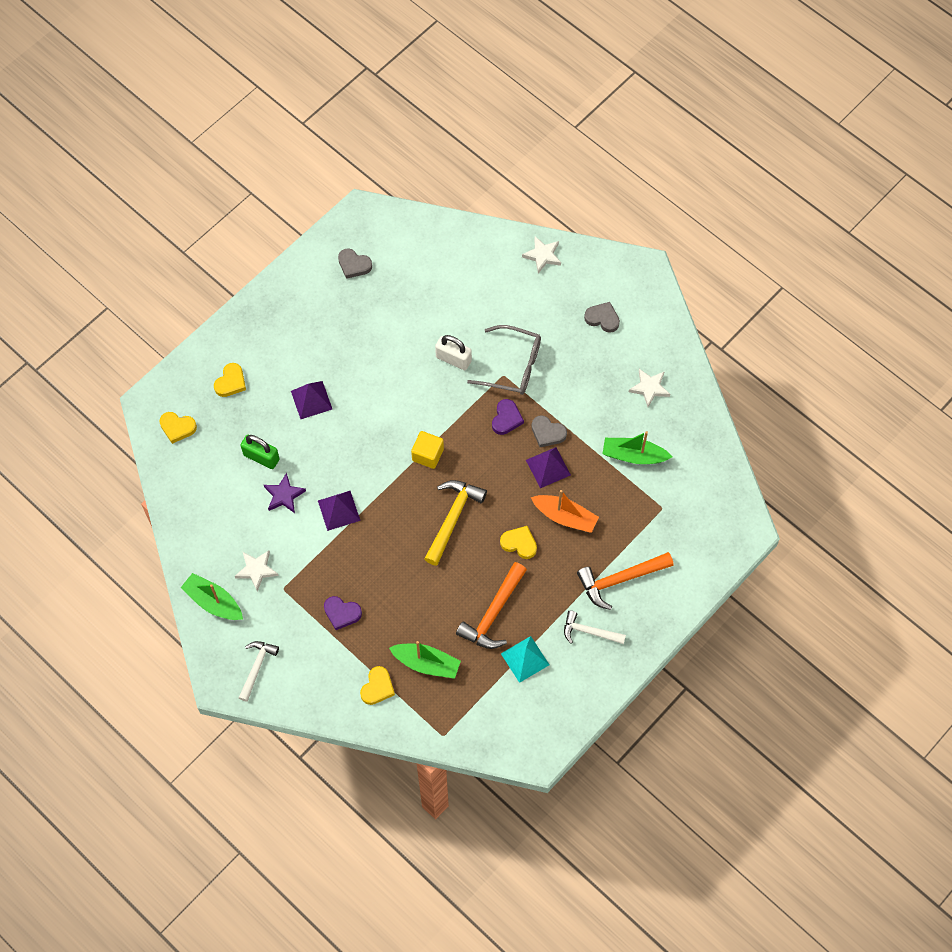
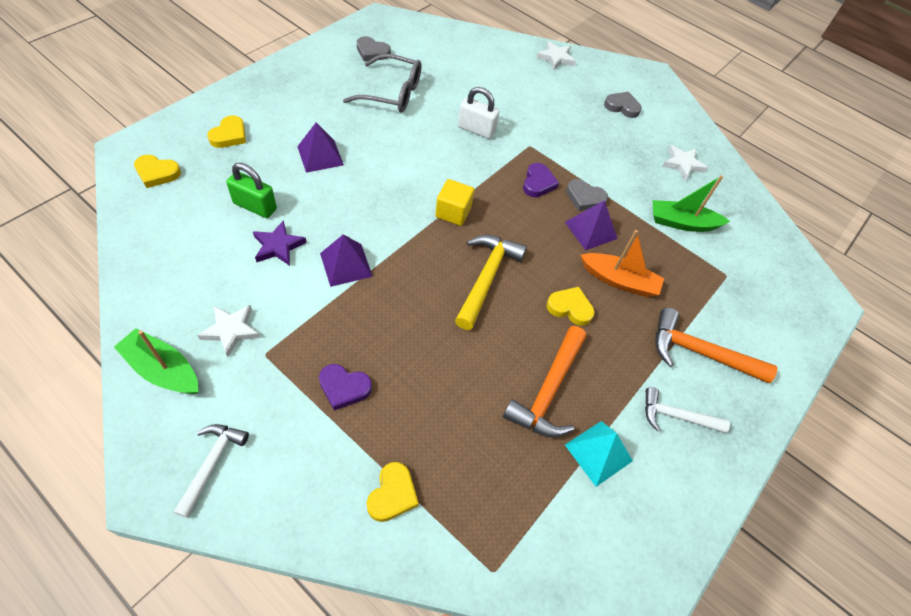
camera: 10 degrees left, 10 degrees down
green boat [389,641,461,679] -> none
grey glasses [467,325,541,395] -> grey glasses moved to [343,54,421,113]
orange hammer [577,552,674,610] -> orange hammer turned 45 degrees clockwise [656,308,777,383]

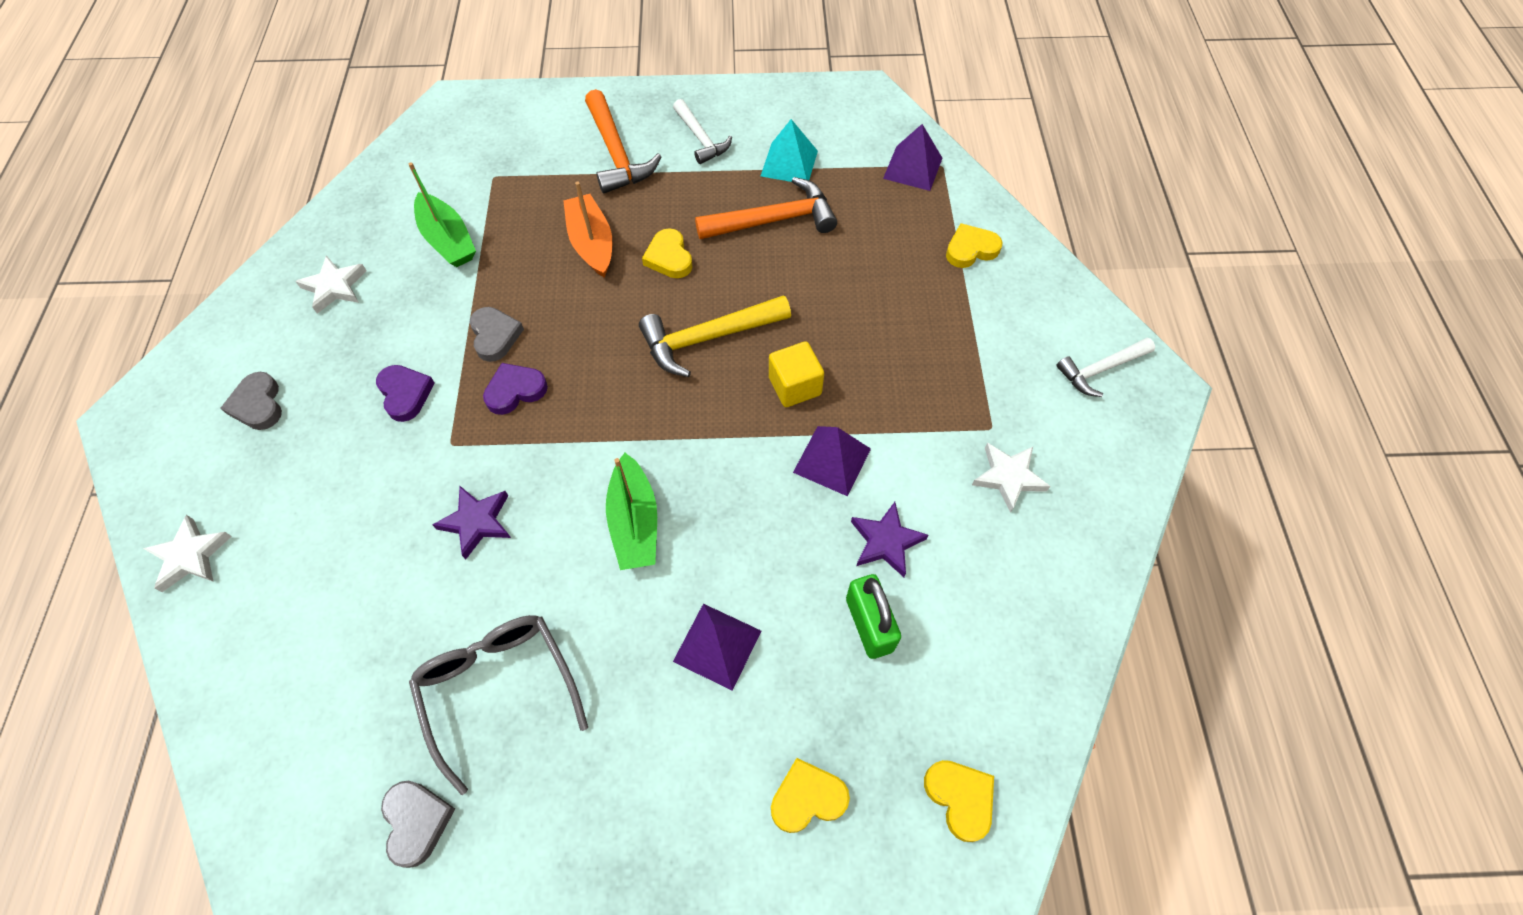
camera: 125 degrees left, 5 degrees up
green boat [114,328,198,394] -> green boat moved to [606,453,657,570]
purple heart [319,364,372,411] -> purple heart moved to [376,365,435,422]
yellow cube [435,179,474,226] -> yellow cube moved to [769,341,824,407]
white padlock [458,87,499,139] -> purple star [432,486,511,560]
purple pyramid [565,201,618,251] -> purple pyramid moved to [883,124,942,191]

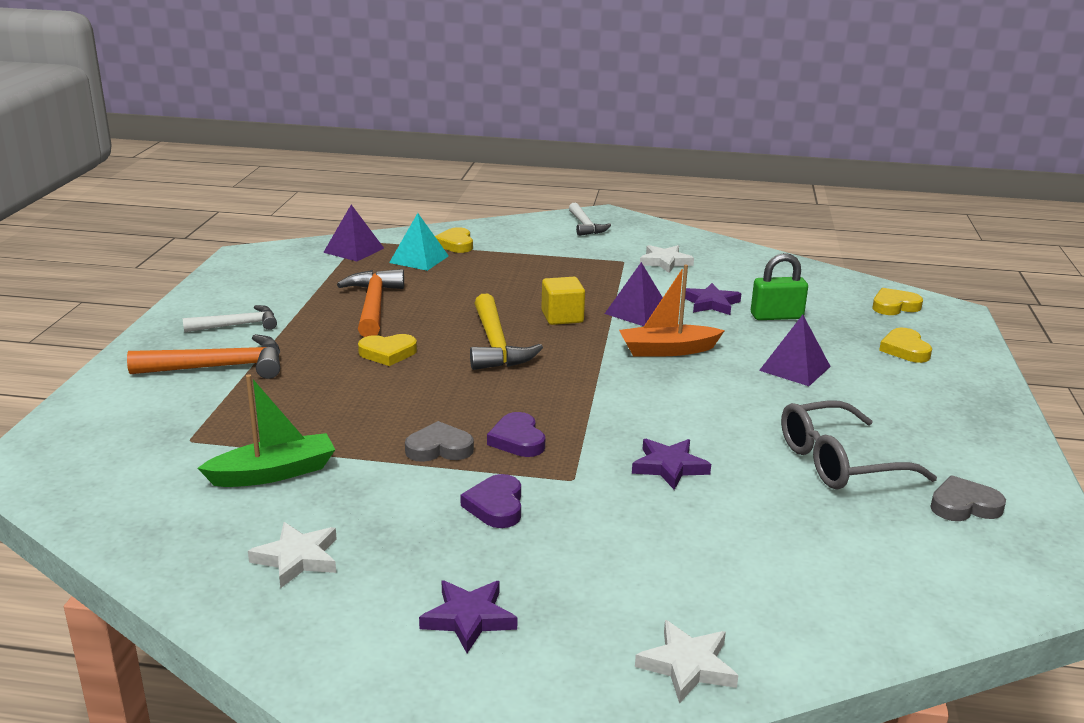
camera: 80 degrees left, 35 degrees down
grey heart [221,372,282,430] -> purple star [419,580,517,653]
purple heart [376,365,435,422] -> purple heart turned 75 degrees counterclockwise [461,474,521,528]
orange boat [563,182,612,277] -> orange boat moved to [619,265,725,356]
green boat [606,453,657,570] -> none
turquoise pyramid [761,119,818,182] -> turquoise pyramid moved to [389,213,449,271]

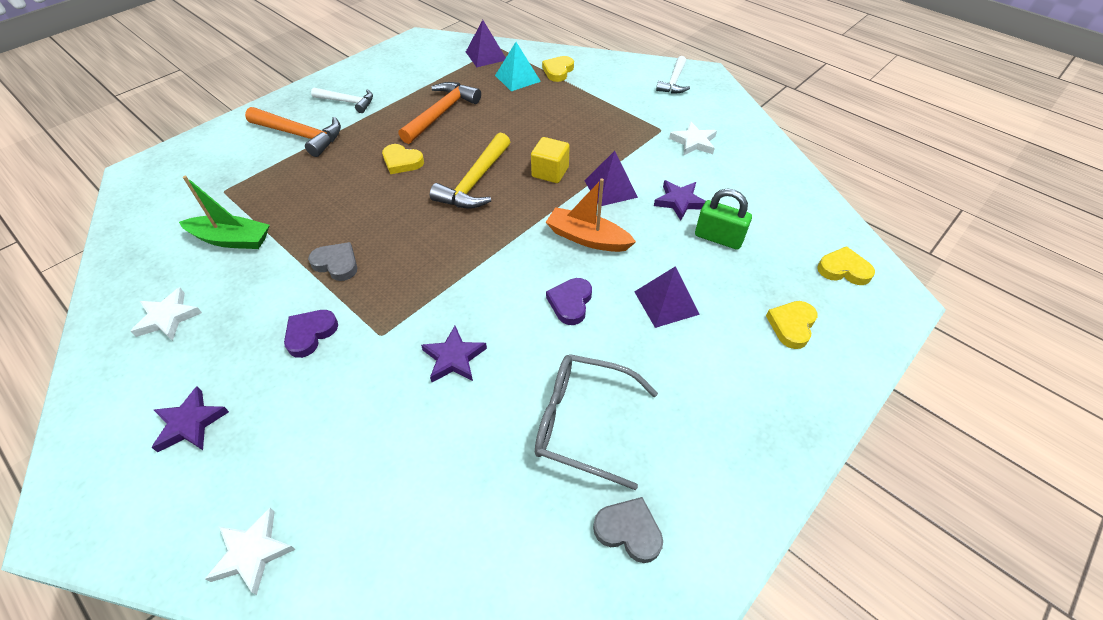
camera: 35 degrees right, 25 degrees up
purple heart [487,412,545,457] -> purple heart moved to [546,278,592,325]

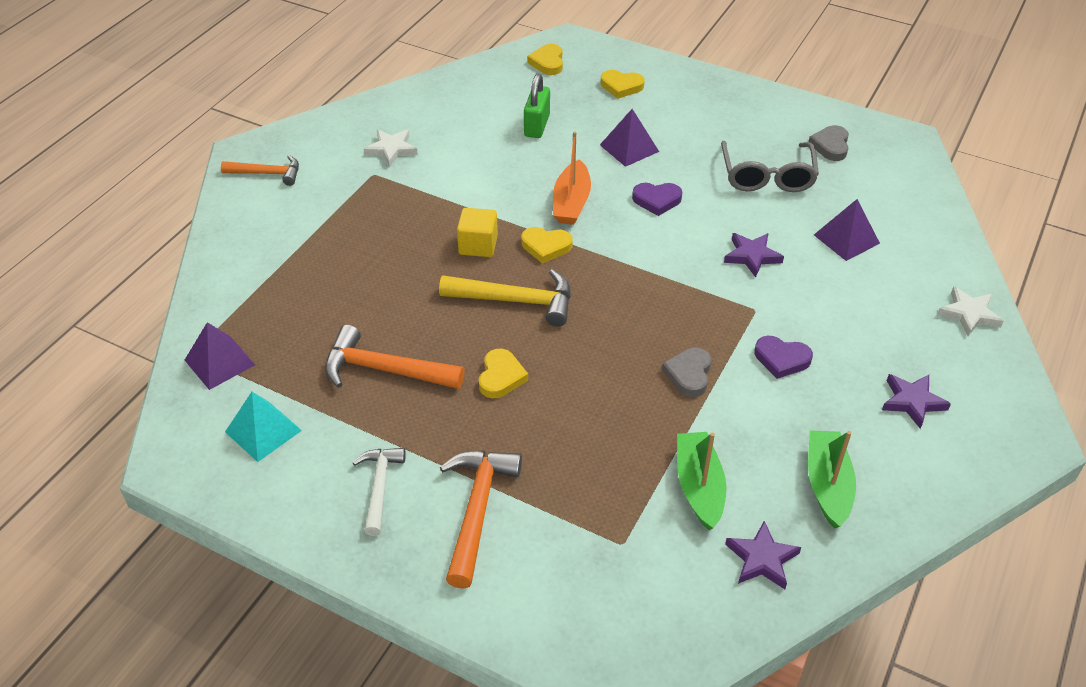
camera: 105 degrees left, 5 degrees down
white star [131,287,202,341] -> green boat [808,430,856,529]
turquoise pyramid [495,42,541,91] -> turquoise pyramid moved to [225,392,302,462]
yellow heart [542,56,574,82] -> yellow heart moved to [521,227,573,264]
purple pyramid [584,151,638,206] -> purple pyramid moved to [814,199,880,261]
purple star [654,180,706,220] -> purple star moved to [725,521,801,589]
white hammer [656,56,690,93] -> orange hammer [221,155,299,186]

